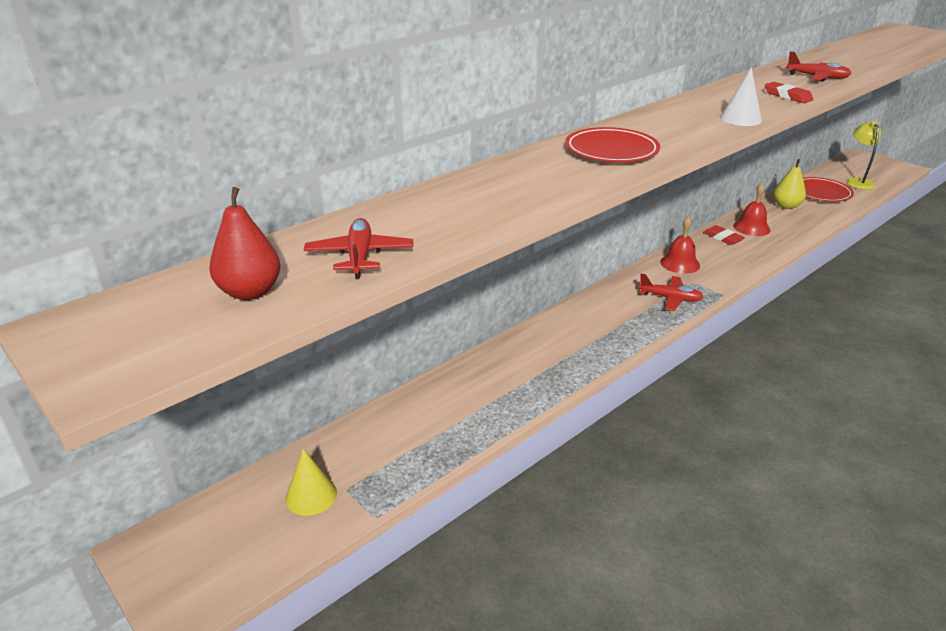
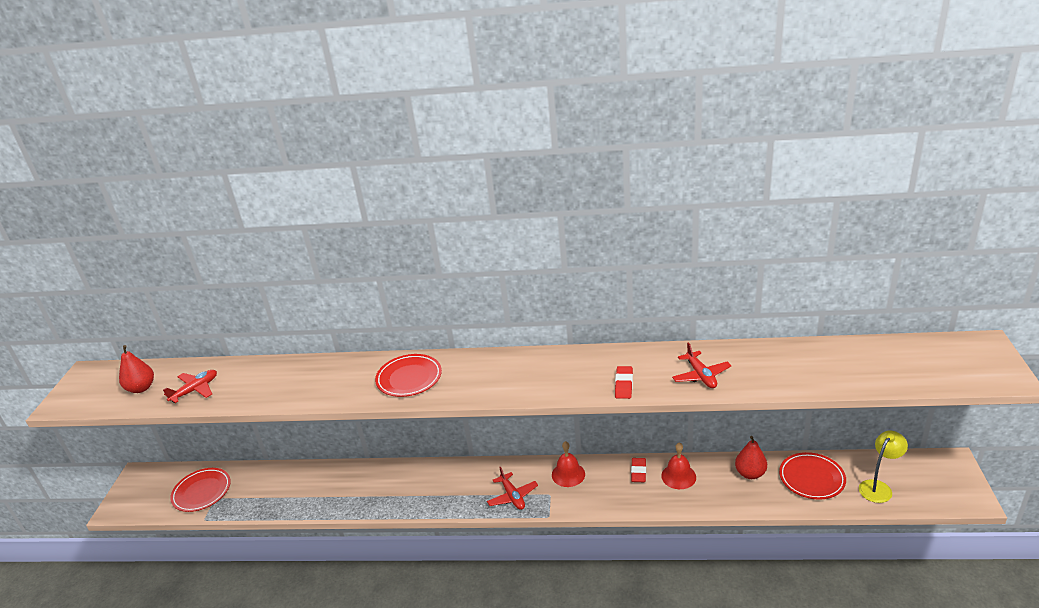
camera: 50 degrees right, 0 degrees up
yellow cone [285,449,337,516] -> red plate [170,468,231,512]
white cone [720,67,762,126] -> none
yellow pear [773,159,806,209] -> red pear [735,436,767,479]

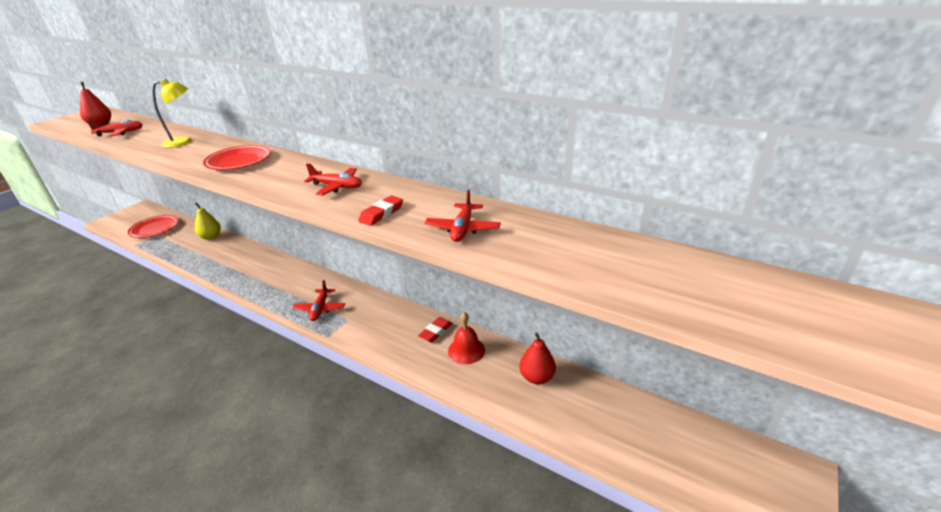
camera: 25 degrees right, 0 degrees up
red bell [552,441,585,487] -> none
red plate [779,452,846,500] -> none
yellow lamp [859,431,908,503] -> yellow lamp moved to [152,79,192,148]
none -> yellow pear [195,203,221,240]
none -> red plane [304,163,362,196]

